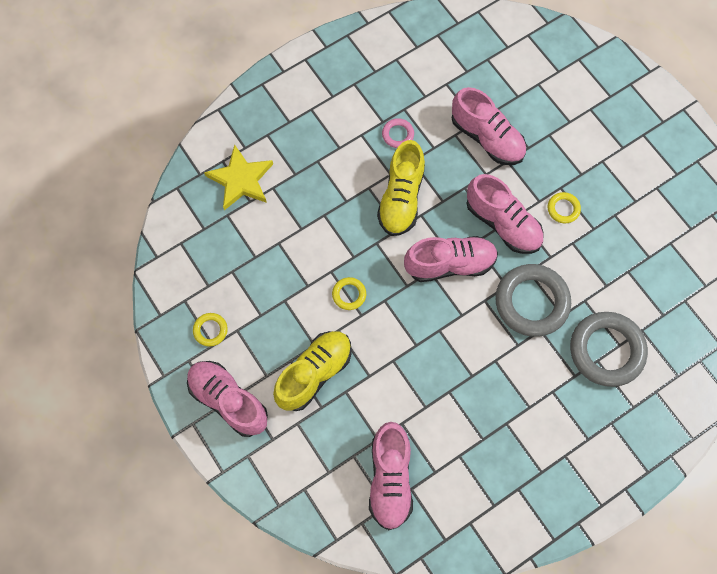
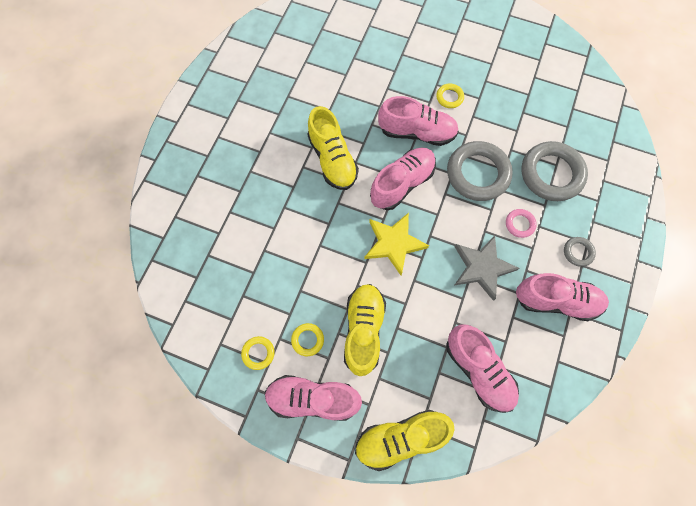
camera: 35 degrees left, 0 degrees up
yellow star [204,144,273,210] -> yellow star moved to [364,213,429,275]
yellow ring [332,277,366,310] -> yellow ring moved to [291,323,324,356]
pink ring [382,118,414,148] -> pink ring moved to [506,209,537,238]
pink shoe [452,87,526,165] -> pink shoe moved to [516,273,609,321]
none -> yellow shoe [355,410,455,471]
none -> grey star [455,236,519,301]
none -> grey ring [564,237,596,267]

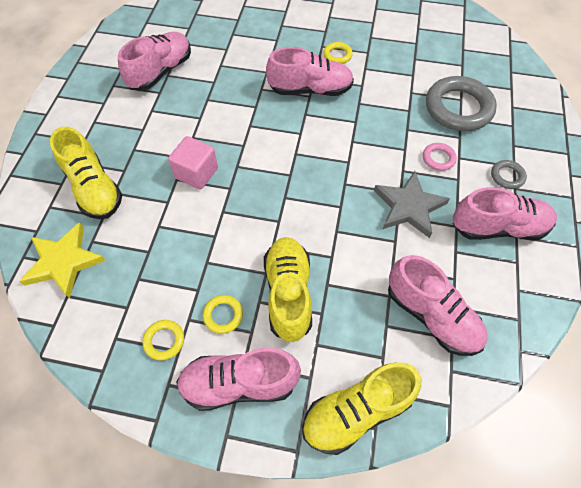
camera: 10 degrees left, 10 degrees down
yellow shoe [307,106,359,190] -> yellow shoe moved to [50,127,123,219]
yellow star [364,213,429,275] -> yellow star moved to [19,223,106,298]
pink shoe [370,148,436,210] -> pink shoe moved to [118,32,191,91]
grey ring [447,141,513,201] -> none
none -> pink cube [168,136,218,190]

